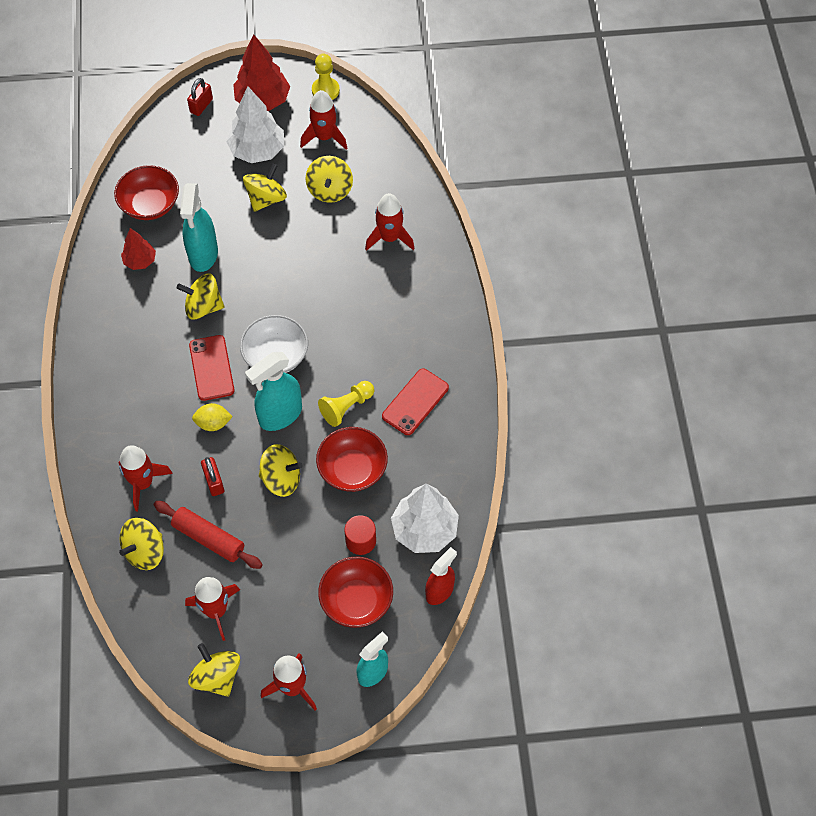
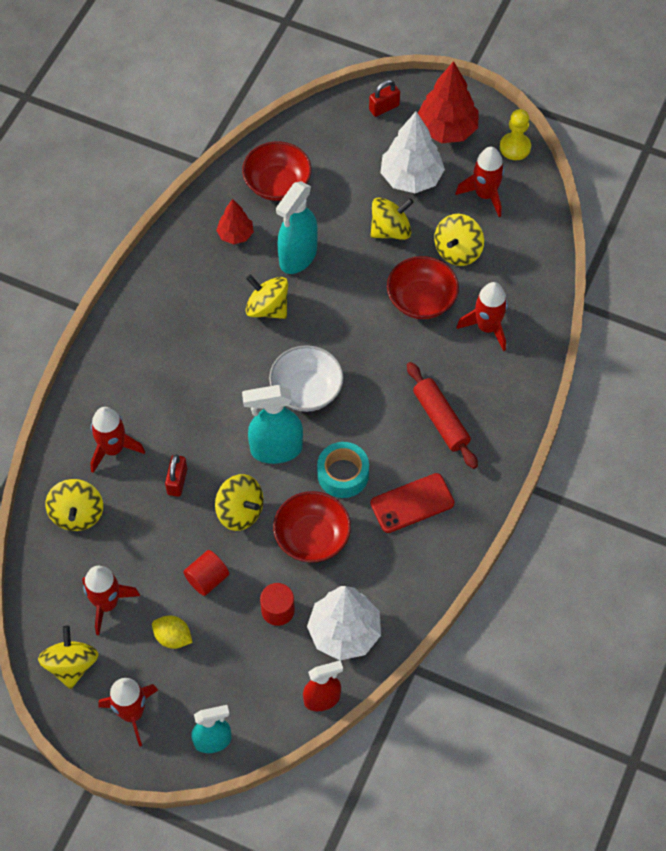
camera: 30 degrees right, 0 degrees up
yellow spinning top [119,518,164,570] -> yellow spinning top turned 75 degrees counterclockwise [46,479,103,531]
red rolling pin [154,501,263,569] -> red rolling pin moved to [407,362,478,469]
red phone [189,335,235,401] -> none
yellow lemon [192,403,233,431] -> yellow lemon moved to [152,616,193,649]
yellow pawn [318,381,374,427] -> turquoise tape [317,442,369,498]
red bowl [318,557,393,628] -> red bowl moved to [387,256,459,319]
none -> red cylinder [183,550,229,596]

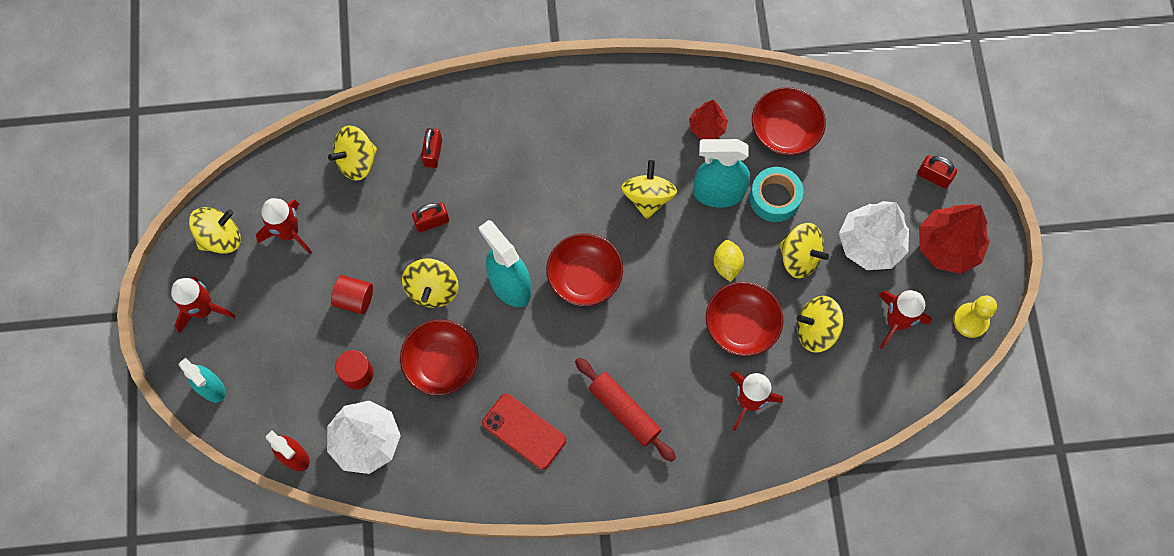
camera: 60 degrees right, 10 degrees up
red rocket [91,407,145,473] -> red padlock [421,128,442,168]
yellow lemon [152,616,193,649] -> yellow lemon moved to [713,240,744,282]
white bowl [269,345,344,412] -> red bowl [546,233,623,306]
turquoise tape [317,442,369,498] -> turquoise tape moved to [750,167,803,222]
red rolling pin [407,362,478,469] -> red rolling pin turned 75 degrees counterclockwise [575,358,676,462]

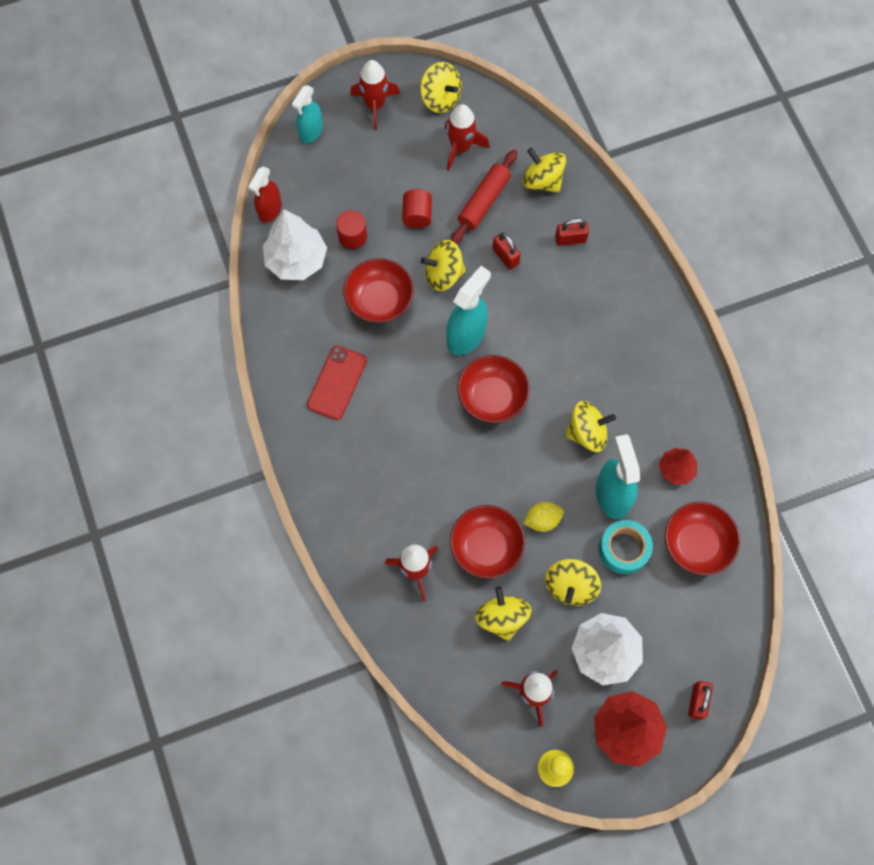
camera: 75 degrees right, 0 degrees up
red rolling pin [575,358,676,462] -> red rolling pin moved to [451,150,517,244]

